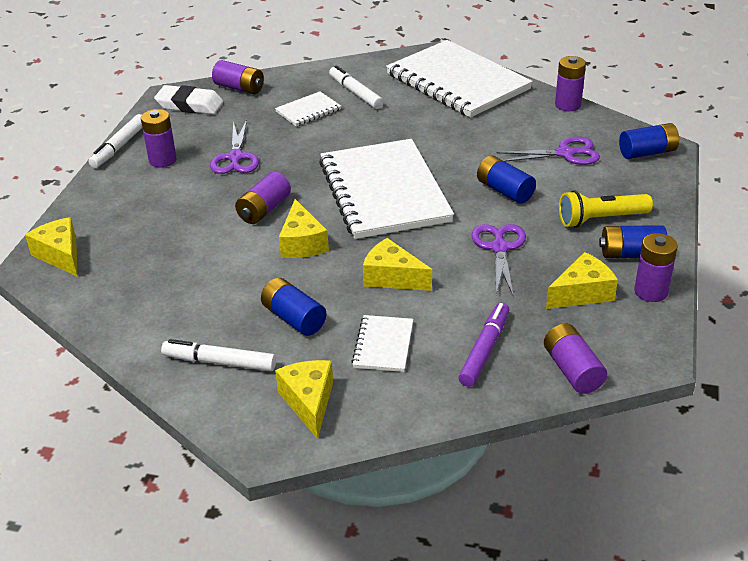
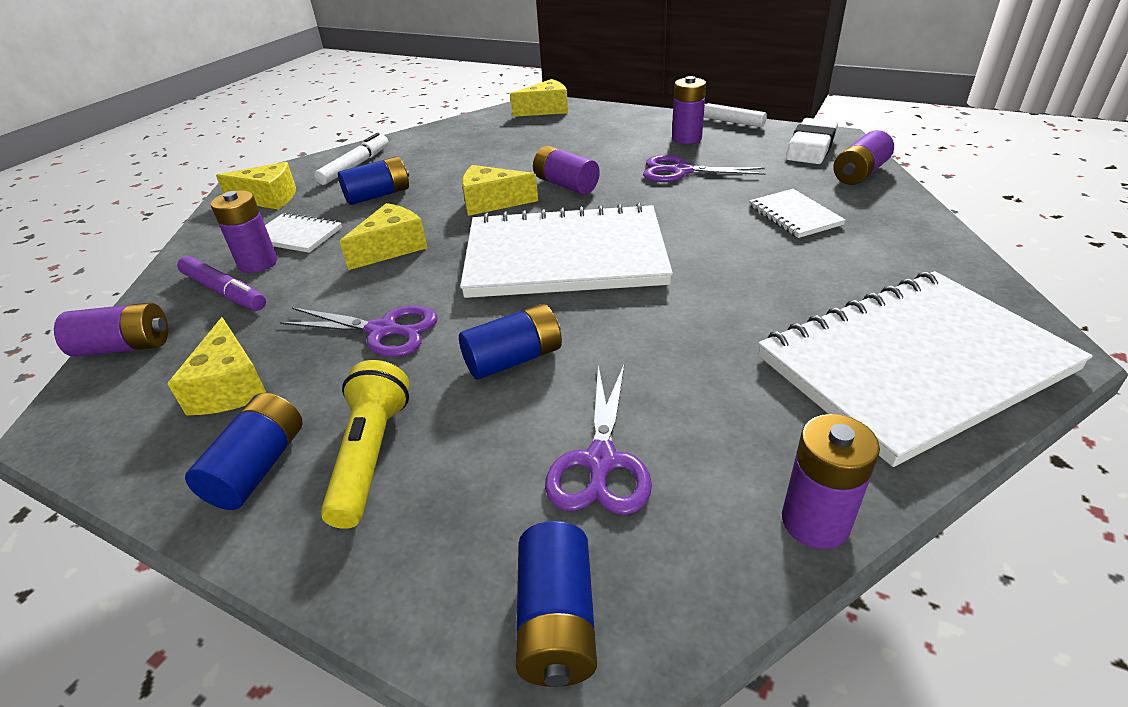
camera: 105 degrees right, 0 degrees up
white marker [329,65,383,109] -> none
purple battery [634,233,678,302] -> purple battery moved to [210,190,278,273]

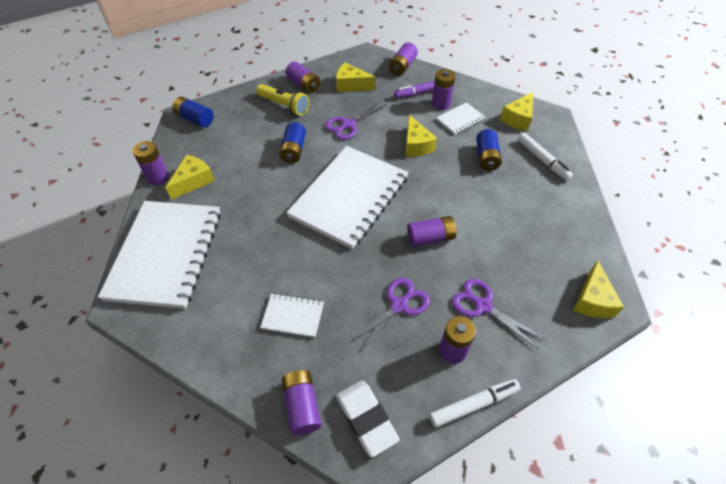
camera: 120 degrees right, 15 degrees up
blue battery [185,393,303,510] -> purple battery [285,61,321,94]
yellow cheese [462,165,538,216] -> yellow cheese moved to [165,155,215,200]
purple scissors [545,365,652,515] -> purple scissors moved to [452,279,544,348]

